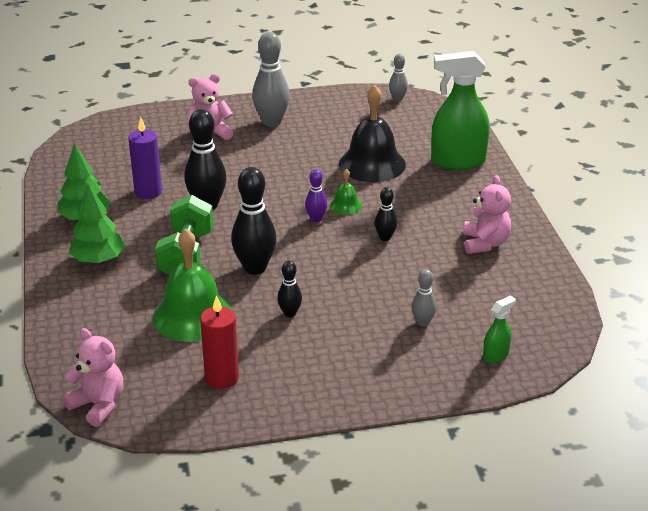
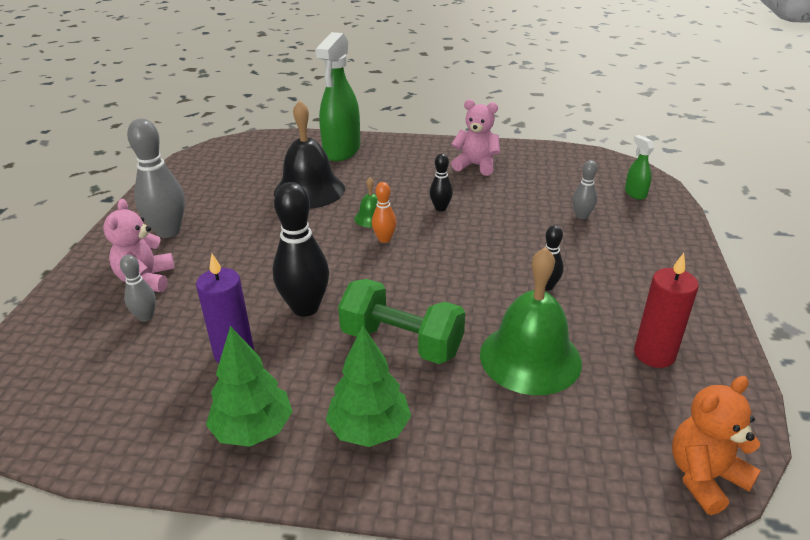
camera: 70 degrees left, 0 degrees up
pink teddy bear [63,328,123,427] -> orange teddy bear [672,376,761,515]
black bowling pin [231,167,277,275] -> none
purple bowling pin [305,169,327,222] -> orange bowling pin [372,182,397,243]
grey bowling pin [389,54,408,101] -> grey bowling pin moved to [120,255,156,322]

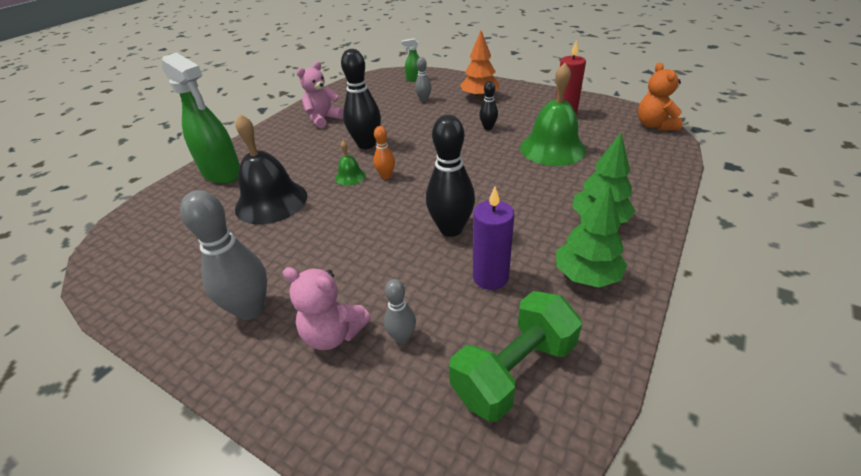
camera: 65 degrees left, 5 degrees up
green dumbbell [338,279,465,364] -> green dumbbell moved to [449,291,582,422]
black bowling pin [430,153,453,211] -> black bowling pin [341,49,381,149], size x1.91
none -> orange tree [460,31,499,99]

